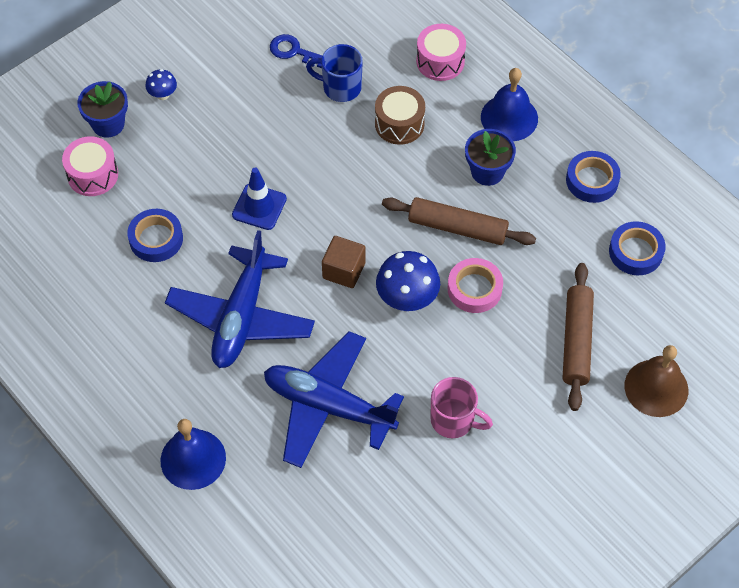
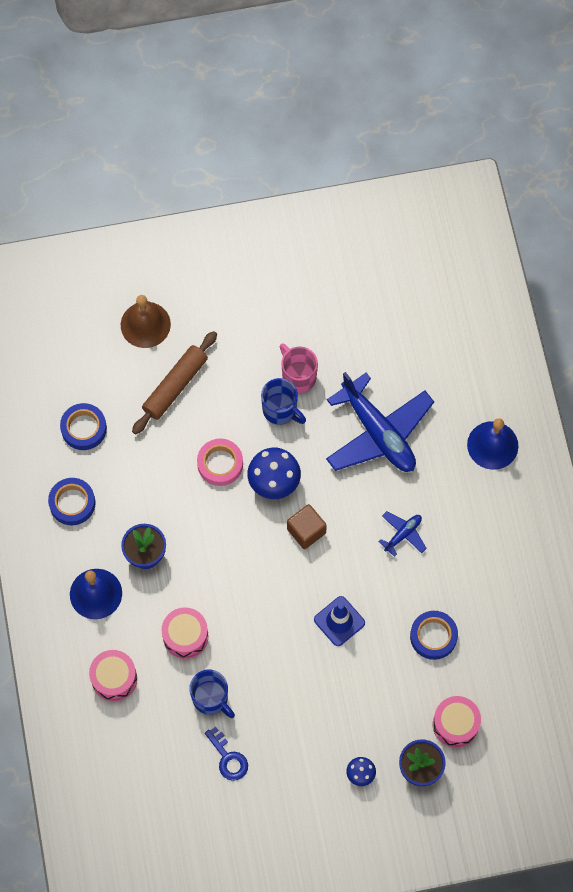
camera: 150 degrees left, 10 degrees up
blue plane [165,230,315,368] -> blue plane [379,511,427,557], size x0.44
brown drum [375,86,425,145] -> pink drum [162,607,209,659]
brown rolling pin [382,197,536,245] -> none
none -> blue mug [261,378,306,425]

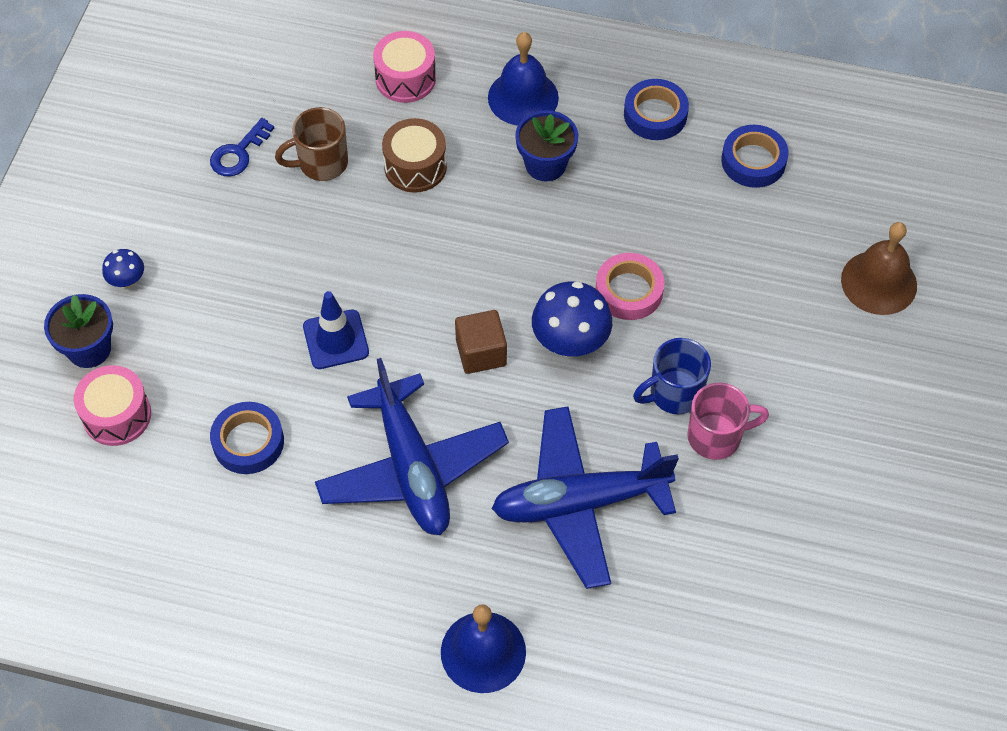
camera: 115 degrees right, 10 degrees down
brown rolling pin [132,331,217,434] -> none
pink drum [162,607,209,659] -> brown drum [382,118,447,193]
blue mug [189,670,235,718] -> brown mug [275,107,348,181]
blue key [205,727,248,781] -> blue key turned 45 degrees counterclockwise [210,118,274,176]
blue plane [379,511,427,557] -> blue plane [315,358,509,535], size x2.26

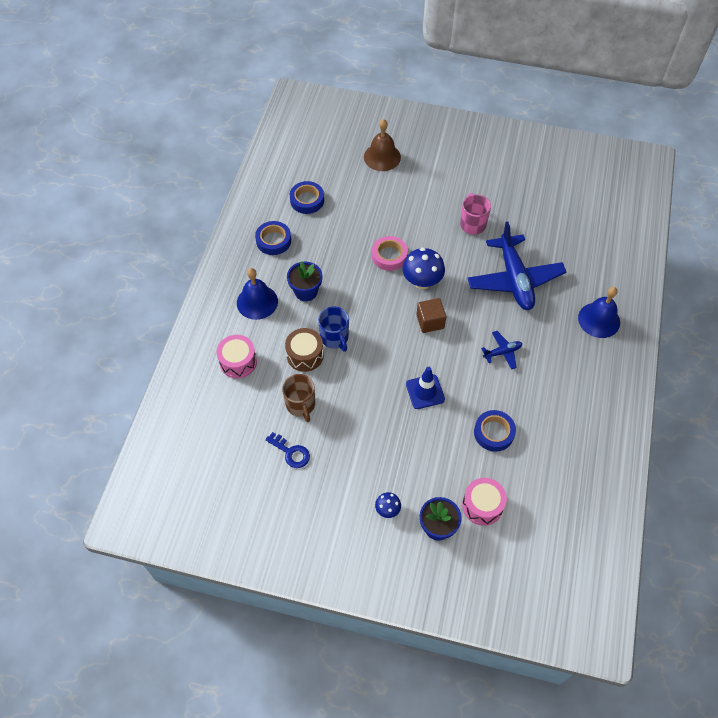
camera: 90 degrees left, 0 degrees up
blue plane [315,358,509,535] -> blue plane [481,331,522,370], size x0.44
blue mug [633,338,711,414] -> blue mug moved to [318,306,349,352]

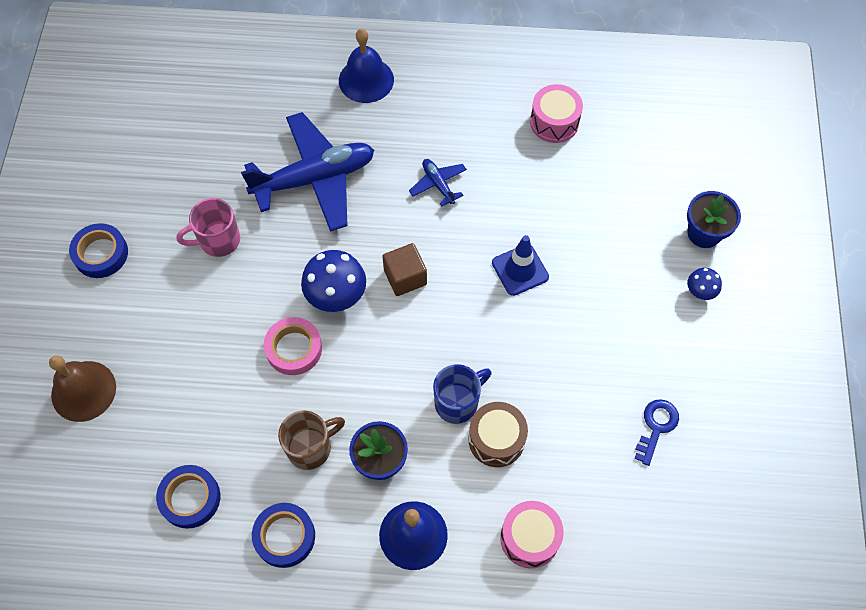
camera: 100 degrees left, 5 degrees up
brown mug [282,374,315,422] -> brown mug moved to [278,411,345,470]
pink drum [462,478,507,526] -> pink drum moved to [530,84,583,143]
blue tape [474,410,516,452] -> blue tape moved to [69,223,128,278]

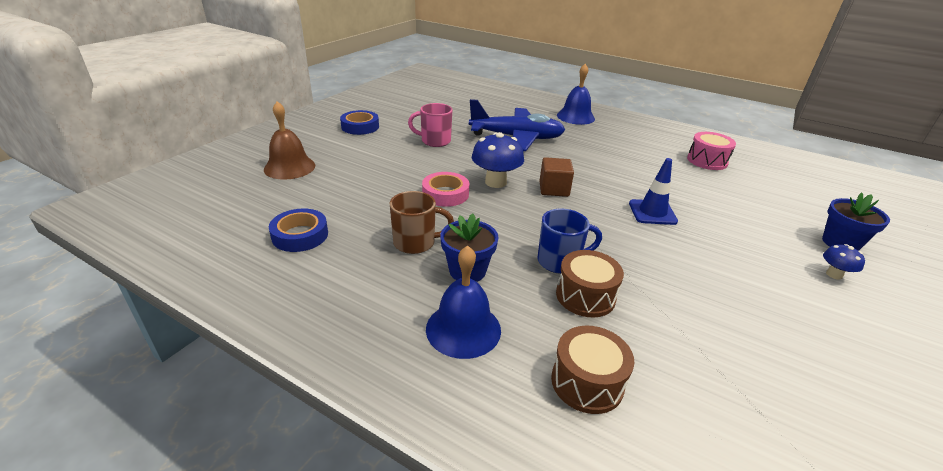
camera: 25 degrees right, 30 degrees down
blue tape [252,503,315,568] -> none
blue plane [409,159,467,206] -> none
pink drum [500,501,564,568] -> brown drum [551,326,634,414]
blue key [634,399,679,466] -> none

